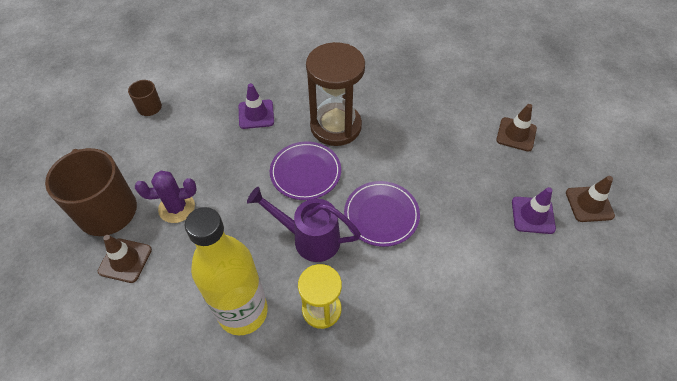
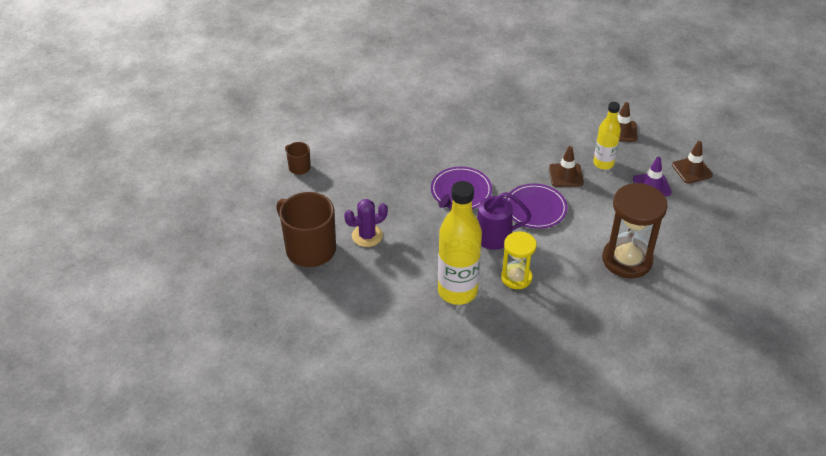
camera: 15 degrees left, 10 degrees down
brown traffic cone [98,235,152,283] -> brown traffic cone moved to [549,146,584,187]
purple traffic cone [239,83,274,129] -> none
brown hourglass [306,42,365,146] -> brown hourglass moved to [602,183,668,278]
none -> yellow bottle [593,102,621,170]

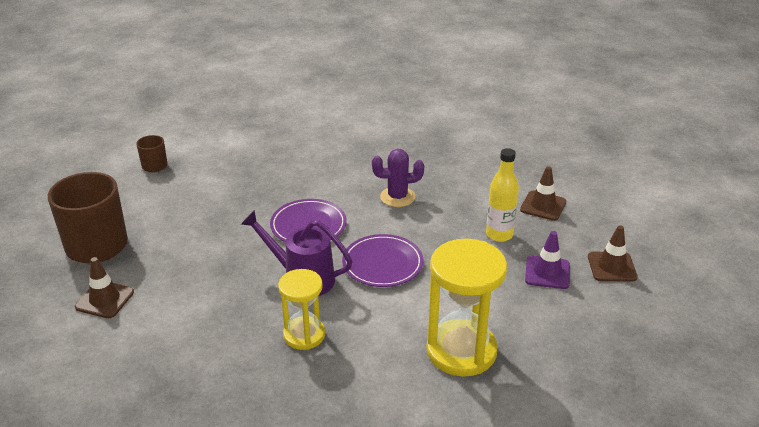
camera: 20 degrees right, 10 degrees down
purple cactus [344,199,388,247] -> purple cactus moved to [372,149,424,207]
yellow bottle [438,181,482,305] -> none
brown traffic cone [549,146,584,187] -> brown traffic cone moved to [75,257,134,318]
brown hourglass [602,183,668,278] -> yellow hourglass [426,239,507,377]

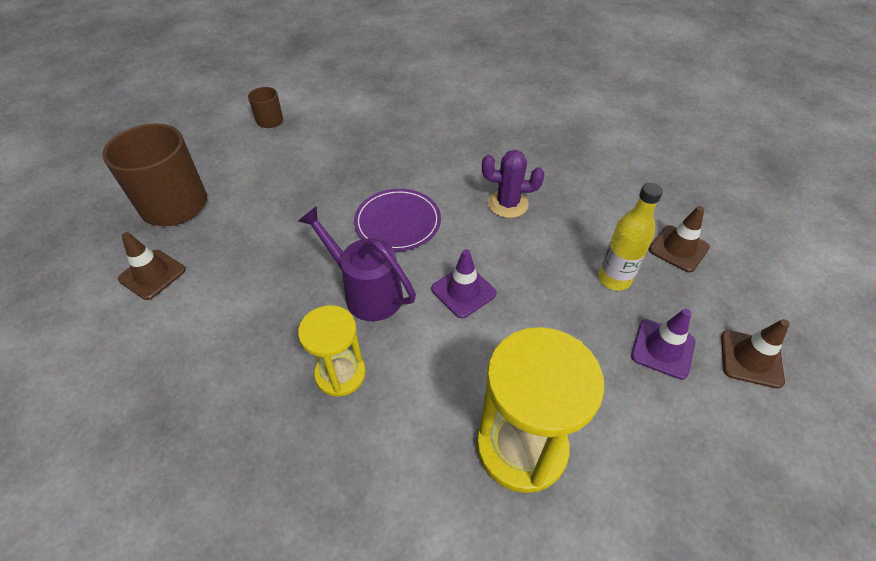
camera: 15 degrees right, 15 degrees up
purple plate [342,234,423,287] -> purple traffic cone [431,249,497,319]

